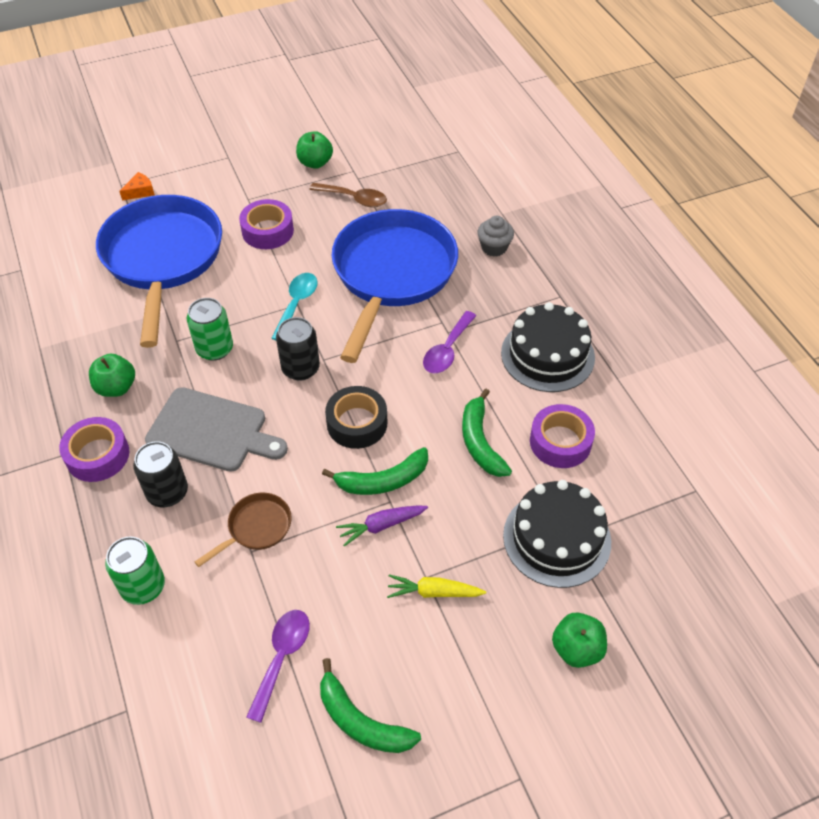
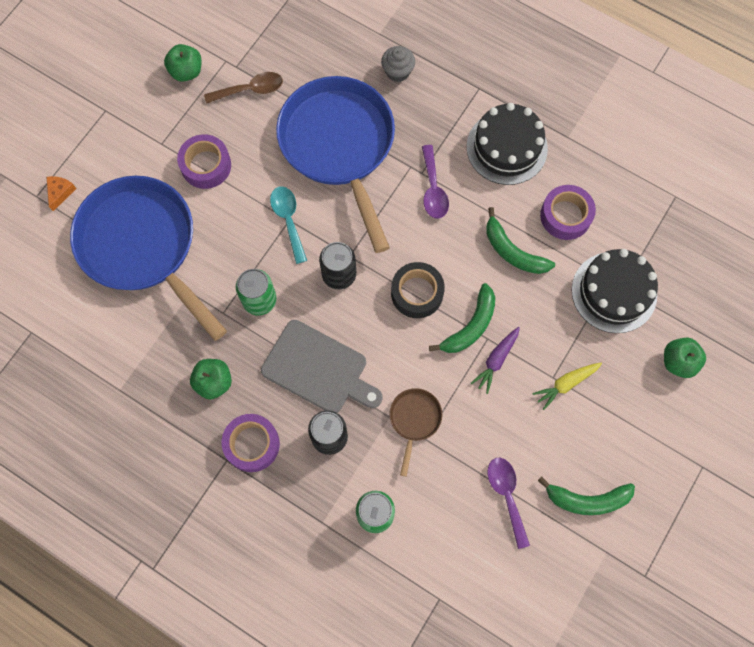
camera: 35 degrees left, 20 degrees up
grey cutting board [145,387,288,472] -> grey cutting board turned 45 degrees clockwise [261,320,383,413]

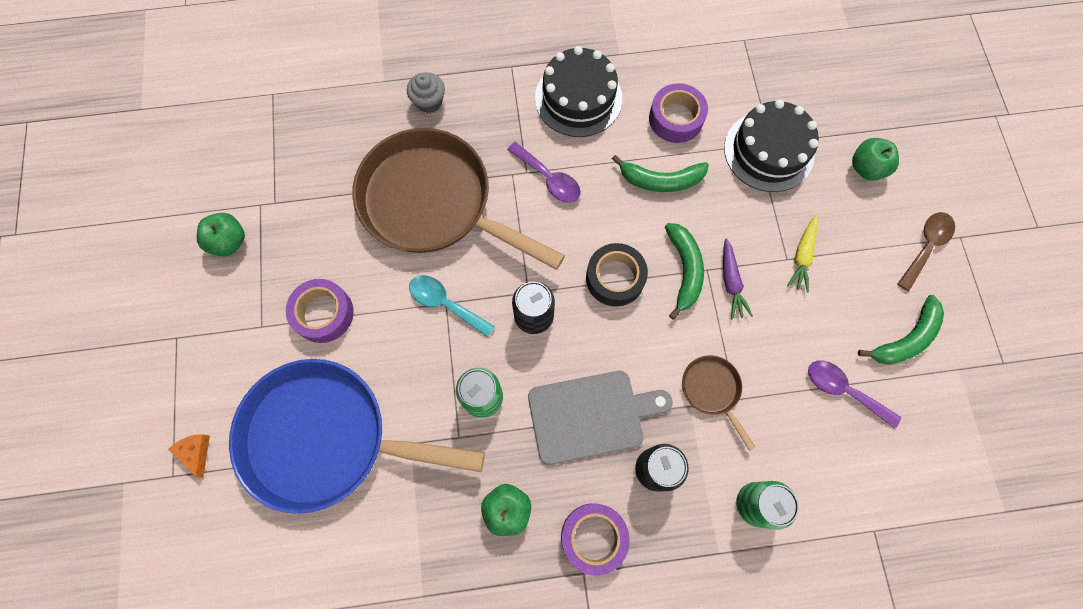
camera: 40 degrees left, 0 degrees up
brown spoon [204,72,283,104] -> brown spoon moved to [897,212,955,291]
blue pan [276,76,395,253] -> brown pan [353,128,565,270]

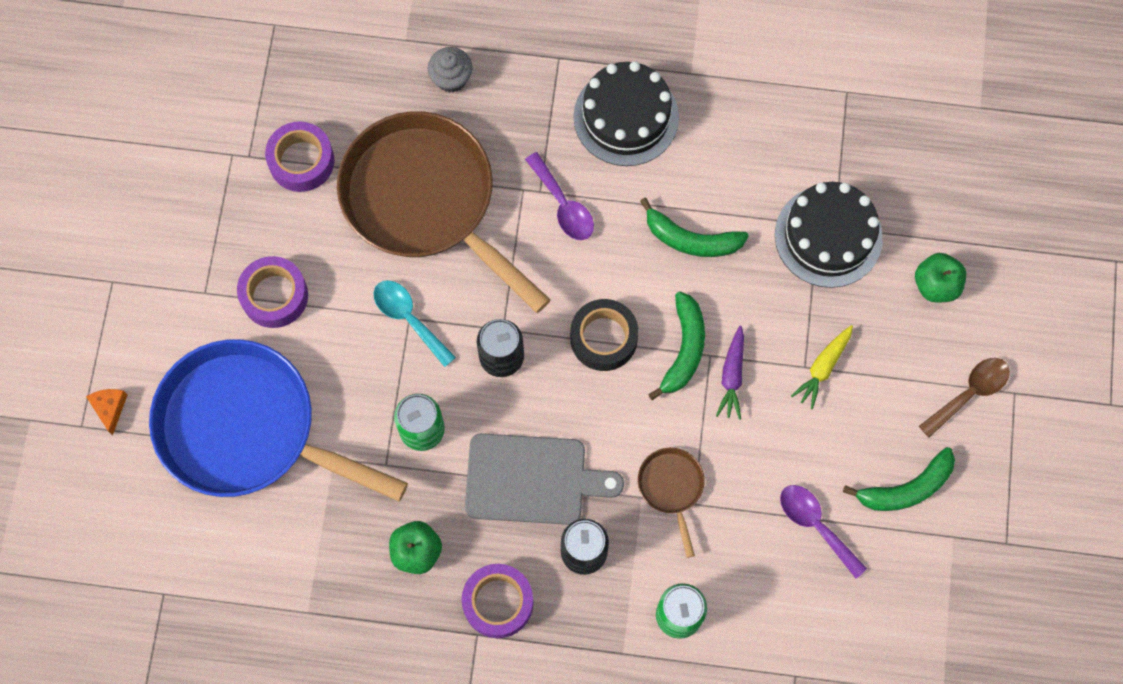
camera: 15 degrees right, 0 degrees up
green apple [197,213,245,256] -> none
purple tape [649,83,708,143] -> purple tape moved to [265,121,334,192]

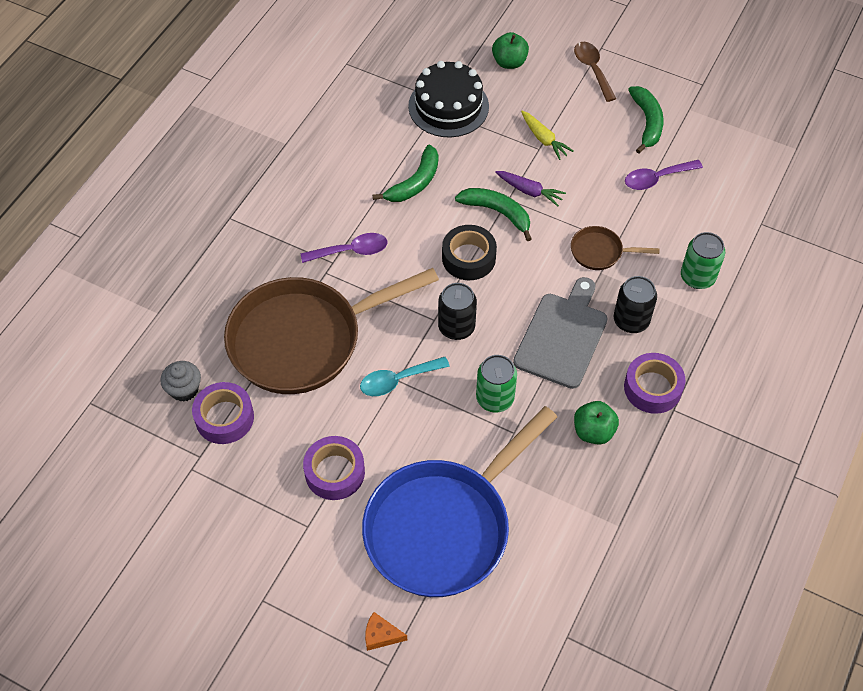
camera: 70 degrees left, 15 degrees down
grey cupcake [428,47,473,93] -> grey cupcake moved to [160,361,201,402]
black cake [573,61,679,166] -> none

